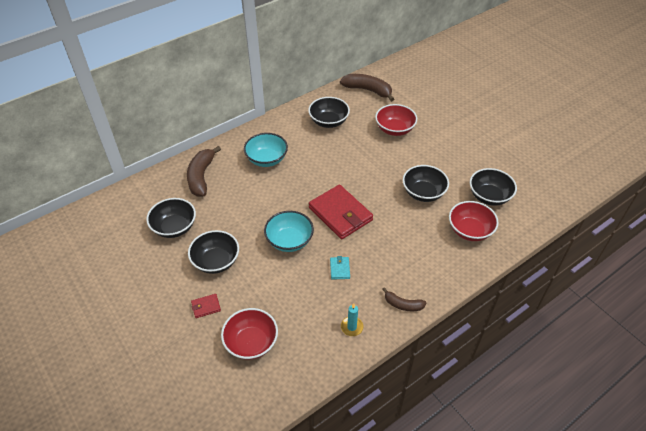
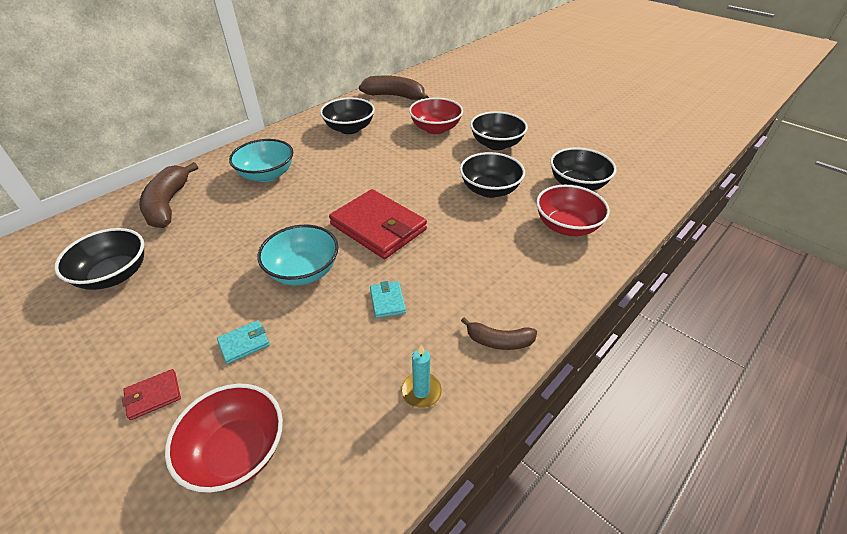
camera: 10 degrees left, 5 degrees down
black bowl [188,230,239,274] -> black bowl moved to [470,111,528,150]
none -> turquoise wallet [217,320,270,364]

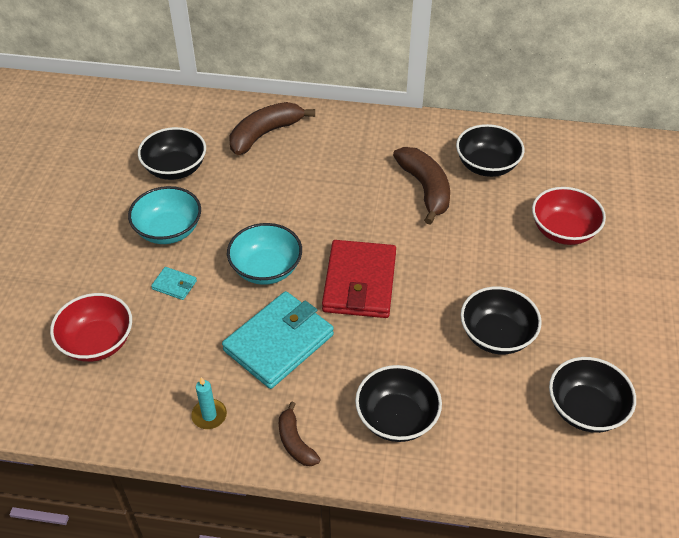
camera: 55 degrees right, 5 degrees up
red wallet [122,369,181,420] -> none
turquoise bowl [229,139,293,182] -> turquoise bowl moved to [128,186,201,244]
brown banana [359,76,429,100] -> brown banana moved to [393,147,450,225]
turquoise wallet [370,281,406,318] -> turquoise wallet [222,291,334,389], size x2.35
black bowl [470,111,528,150] -> black bowl moved to [355,365,442,442]
red bowl [536,185,610,236] -> none

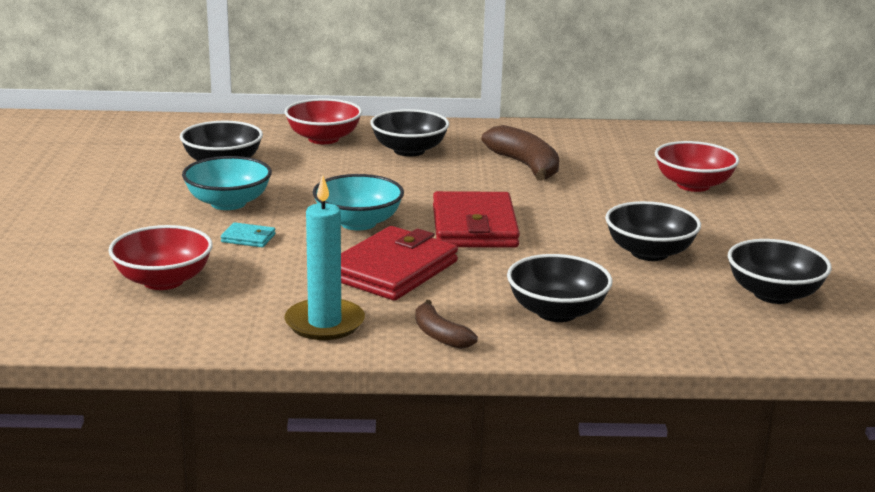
camera: 10 degrees left, 25 degrees down
turquoise candle [191,377,227,429] -> turquoise candle [284,175,365,340], size x1.79
turquoise wallet [222,291,334,389] -> red wallet [341,226,458,300]
brown banana [229,102,315,155] -> red bowl [284,98,362,144]
black bowl [456,124,524,177] -> black bowl moved to [370,109,449,156]

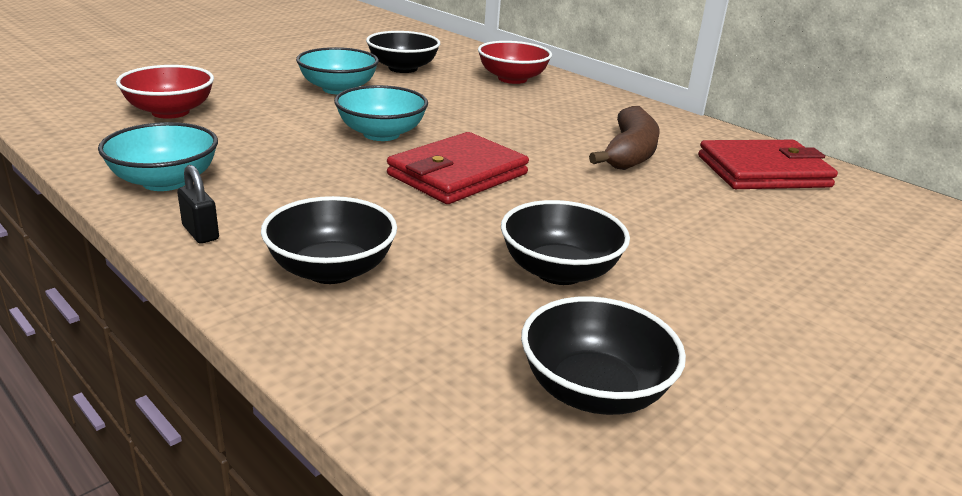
camera: 45 degrees right, 5 degrees up
turquoise wallet [221,222,276,247] -> none
turquoise candle [284,175,365,340] -> turquoise bowl [98,122,218,191]
red wallet [341,226,458,300] -> red wallet moved to [698,140,838,189]
black bowl [370,109,449,156] -> none
brown banana [415,300,478,349] -> black padlock [177,165,219,244]
red bowl [655,141,739,192] -> none

